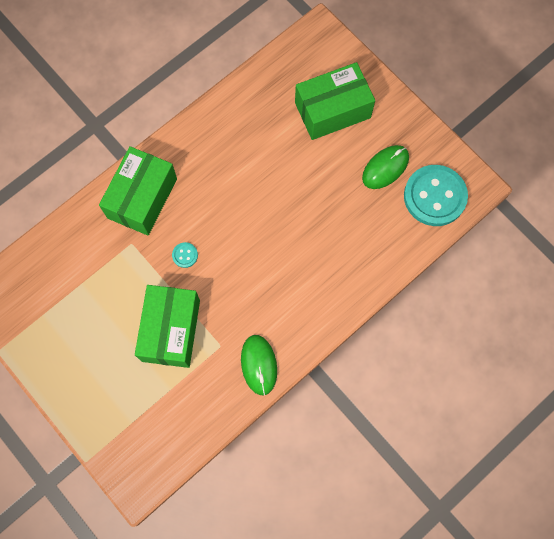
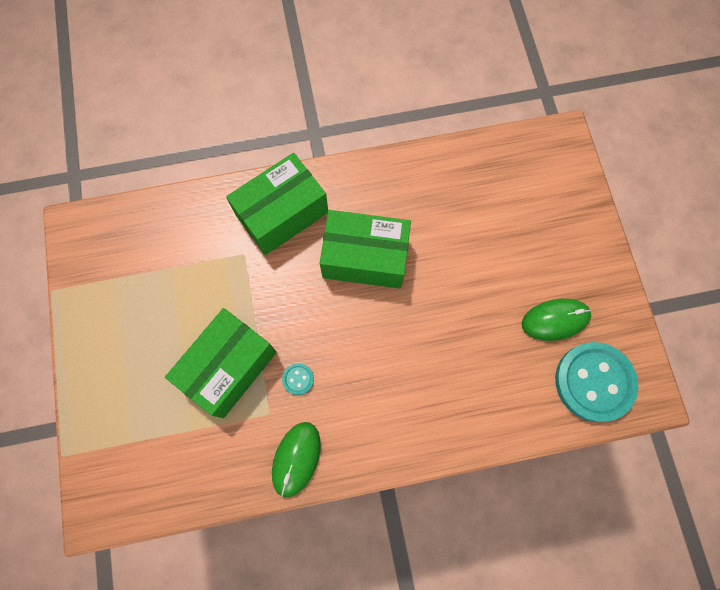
camera: 30 degrees right, 0 degrees up
turquoise button [172,242,198,268] -> turquoise button moved to [282,363,314,395]
green box [295,62,375,140] -> green box moved to [319,210,411,289]

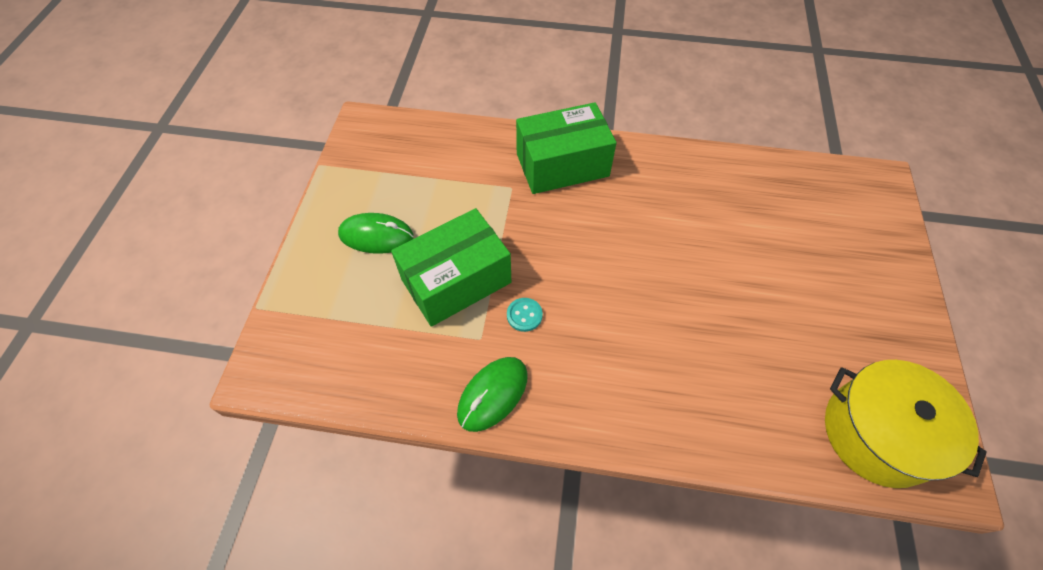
camera: 20 degrees right, 15 degrees down
green box [319,210,411,289] -> none
green mouse [522,299,591,341] -> green mouse moved to [338,213,414,254]
turquoise button [555,342,639,422] -> yellow pot [825,360,987,488]

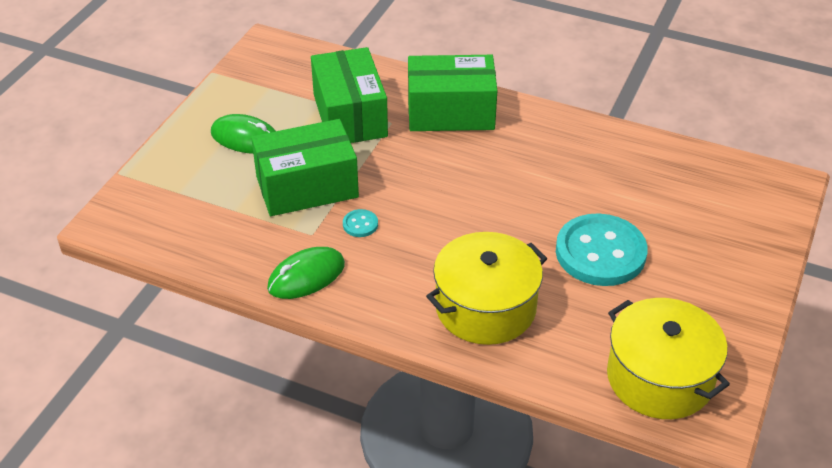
camera: 15 degrees right, 15 degrees down
none -> green box [311,47,388,143]
none -> yellow pot [426,232,547,345]
none -> turquoise button [556,213,648,286]

